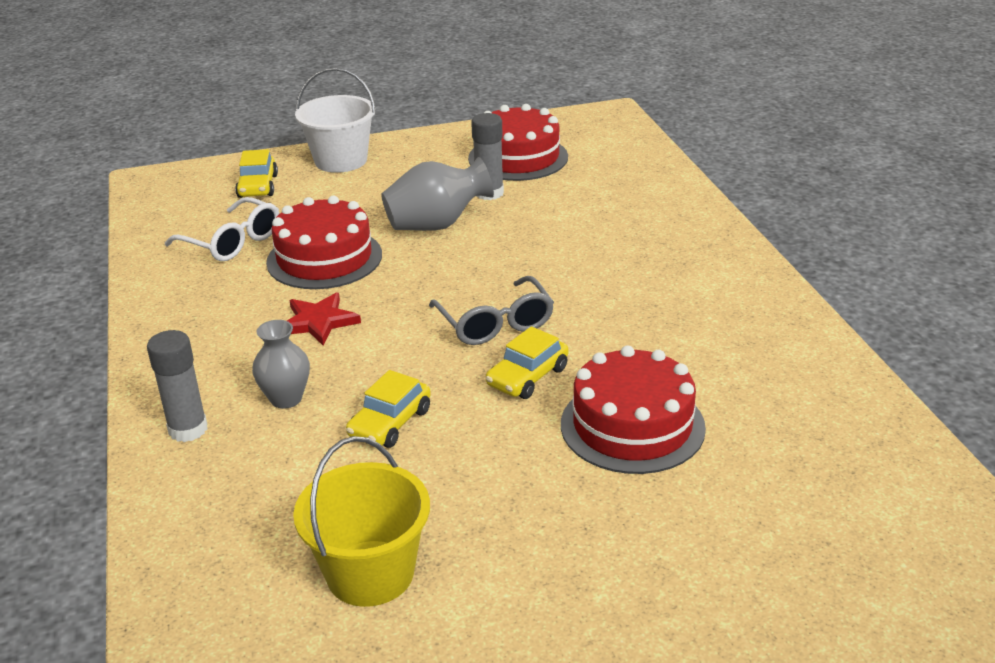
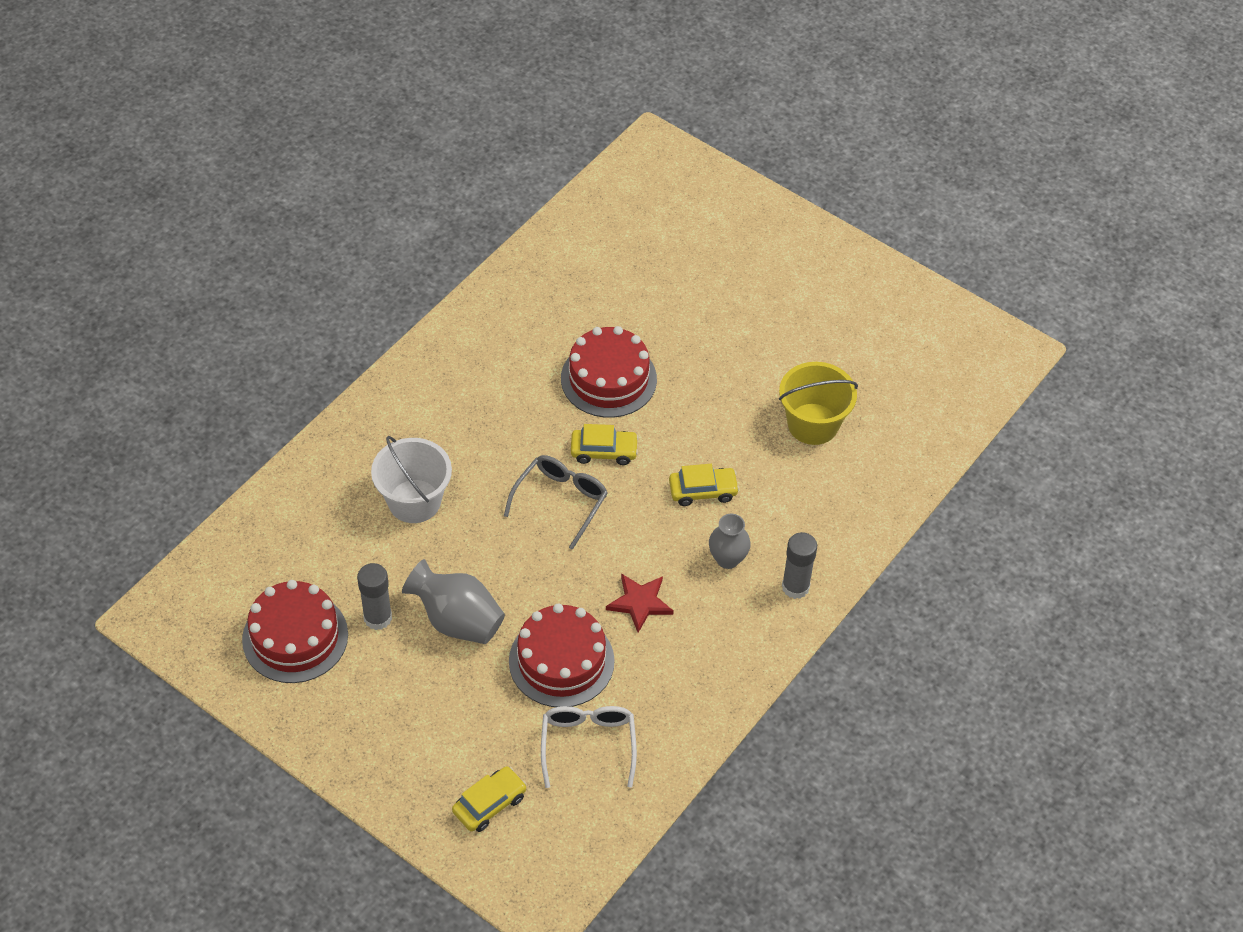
camera: 130 degrees left, 20 degrees up
white bucket [295,68,376,173] -> white bucket moved to [371,436,452,523]

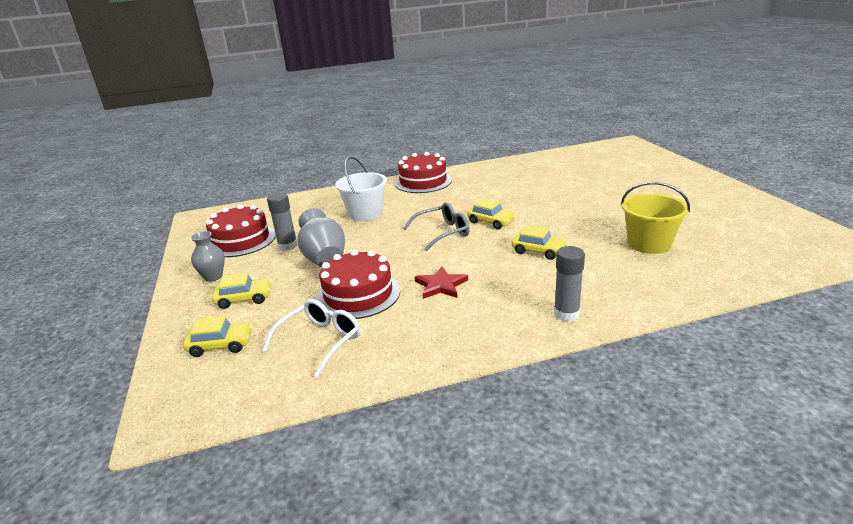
camera: 40 degrees right, 25 degrees down
red cake [561,326,657,418] -> red cake moved to [395,152,452,193]
grey vase [709,514,751,569] -> grey vase moved to [190,231,225,282]
none -> yellow car [212,273,272,309]

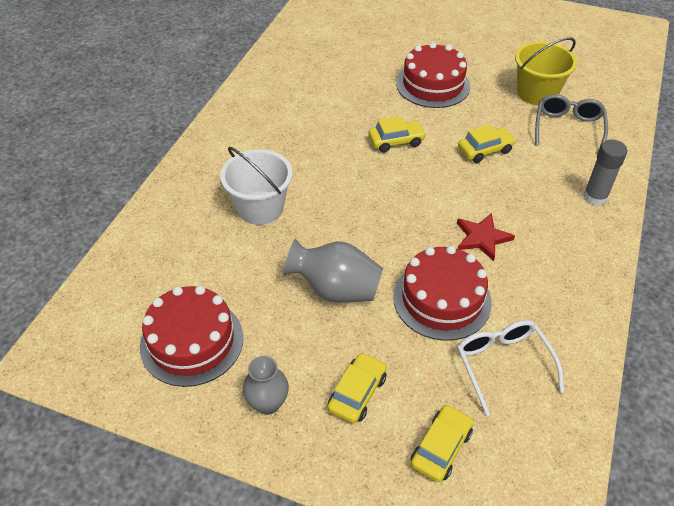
camera: 55 degrees left, 20 degrees up
grey glue stick [267,193,297,251] -> none
red cake [395,152,452,193] -> red cake moved to [396,42,470,108]
grey glasses [403,202,470,251] -> grey glasses moved to [535,94,608,154]

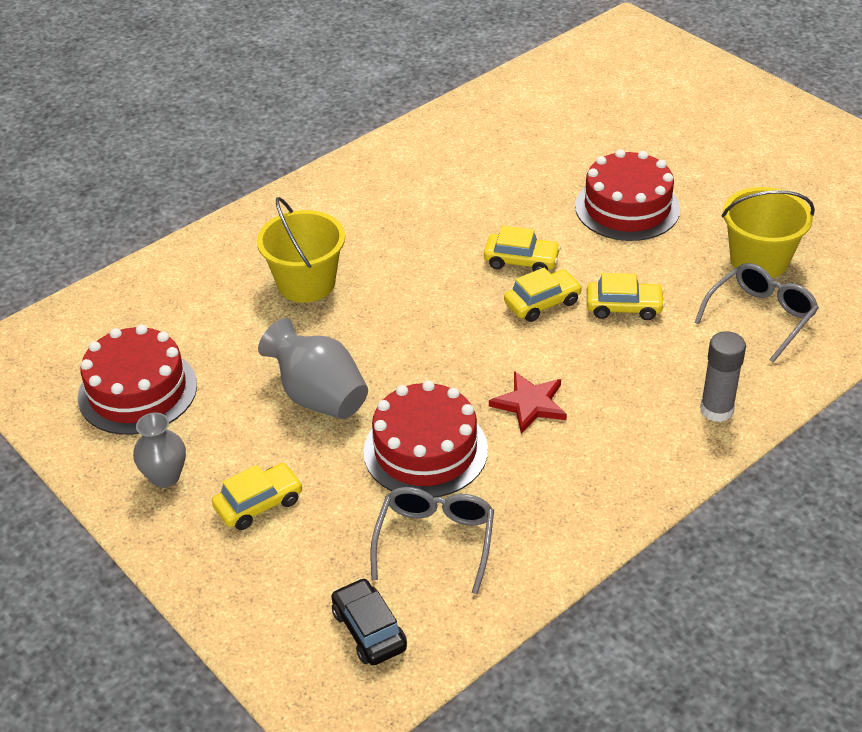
camera: 30 degrees right, 5 degrees down
white bucket [220,147,293,225] -> yellow bucket [257,197,345,303]
yellow car [411,404,473,482] -> yellow car moved to [504,268,582,322]
white glasses [457,320,564,416] -> grey glasses [371,487,494,595]
none -> black car [331,578,407,665]

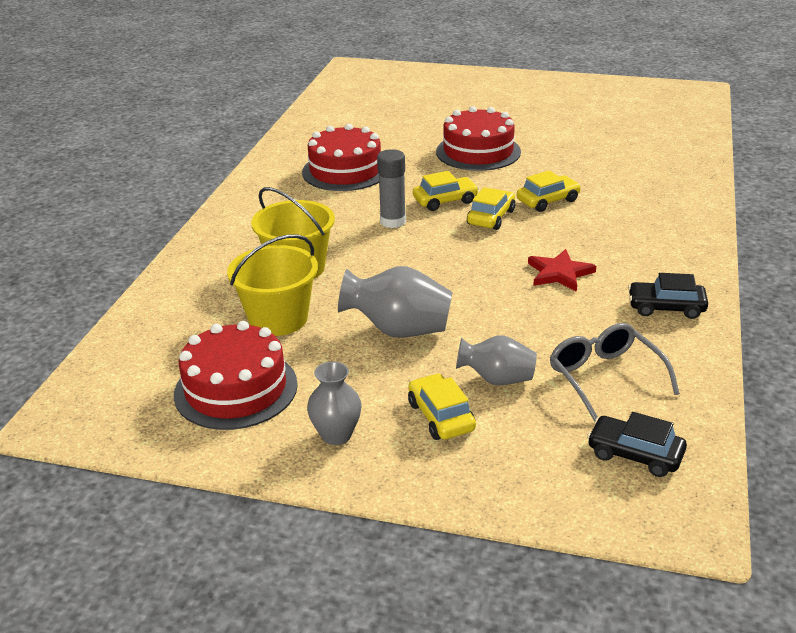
camera: 35 degrees left, 10 degrees down
yellow car [212,463,303,530] -> yellow car turned 45 degrees counterclockwise [408,373,476,440]
red cake [363,380,488,498] -> red cake moved to [302,124,381,191]
grey glasses [694,263,819,363] -> none
grey glue stick [700,331,746,422] -> grey glue stick moved to [377,149,406,228]
yellow bucket [722,187,815,278] -> yellow bucket moved to [227,234,318,336]
none -> grey vase [456,335,537,385]
none -> black car [628,273,708,319]

